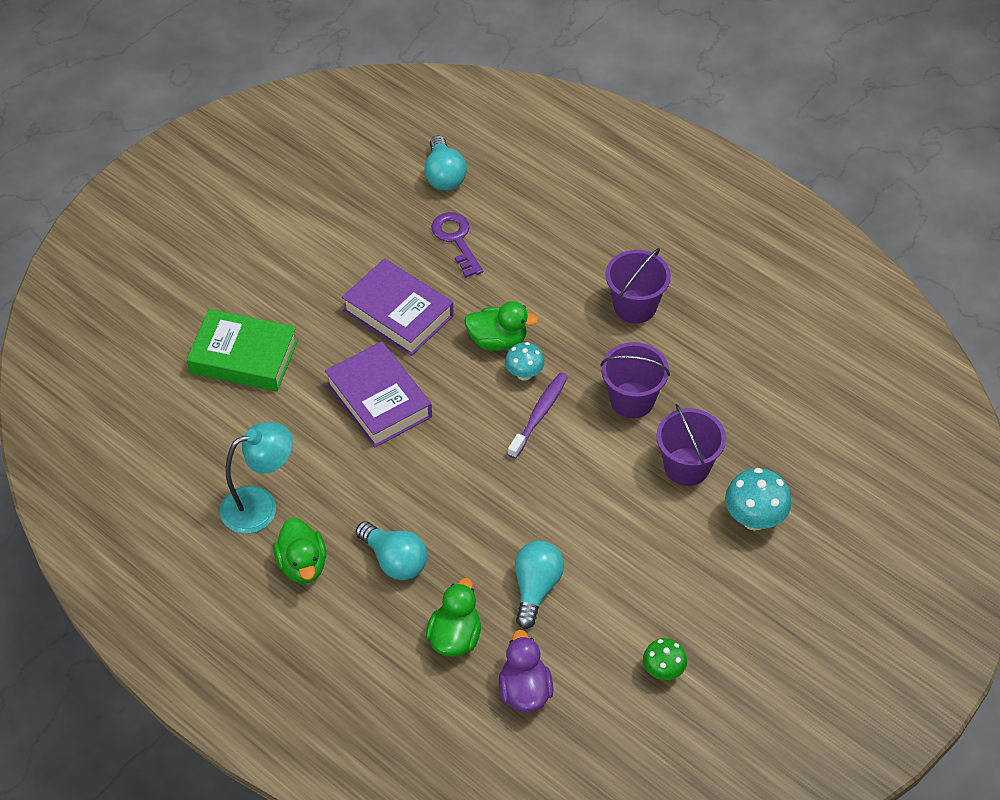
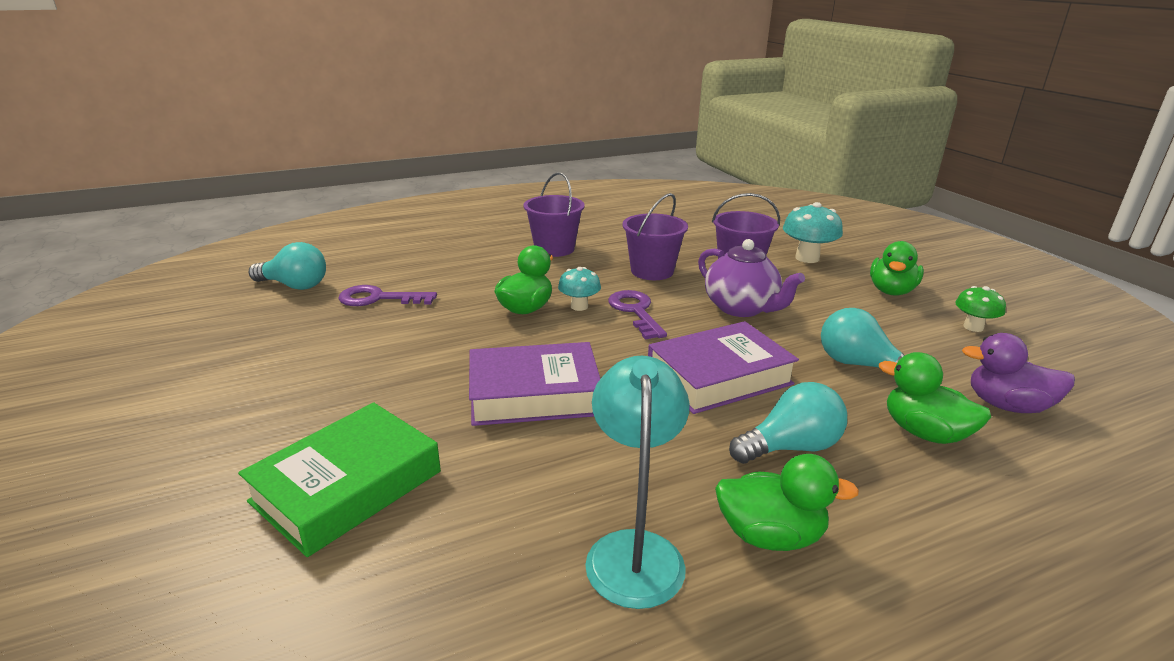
camera: 65 degrees left, 25 degrees down
purple book [342,258,454,356] -> purple book moved to [648,321,799,414]
purple toothbrush [508,373,568,459] -> purple key [608,290,667,340]
none -> purple teapot [698,239,805,317]
none -> green duck [870,241,924,296]

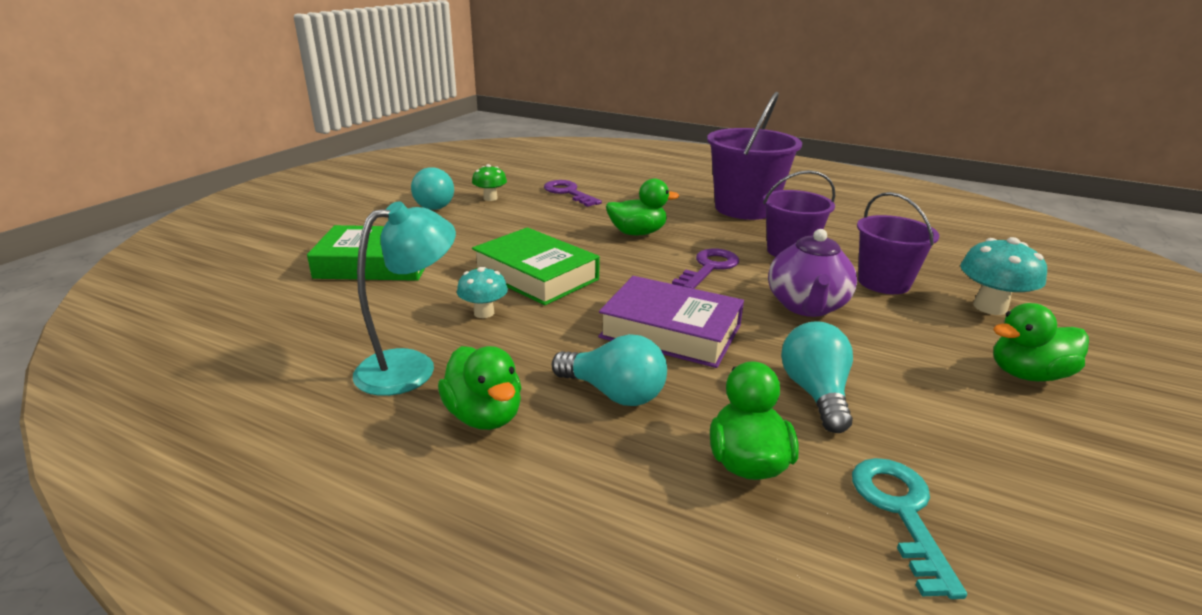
camera: 50 degrees right, 0 degrees up
turquoise light bulb [249,242,326,290] -> turquoise light bulb moved to [411,167,454,210]
purple book [469,342,600,426] -> green book [472,227,600,305]
purple bucket [523,172,585,257] -> purple bucket [707,92,802,220], size x1.53
turquoise mushroom [558,267,601,311] -> turquoise mushroom moved to [457,267,508,318]
green mushroom [955,286,1006,332] -> green mushroom moved to [472,164,507,201]
purple duck [962,333,1075,413] -> turquoise key [852,458,967,599]

